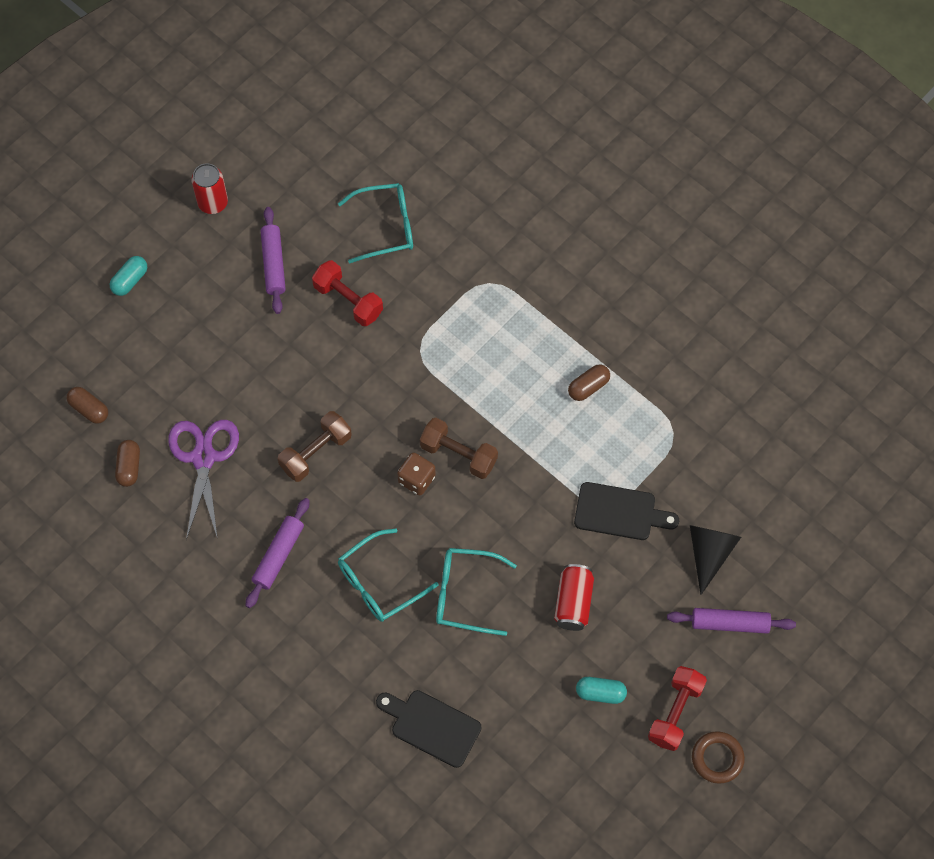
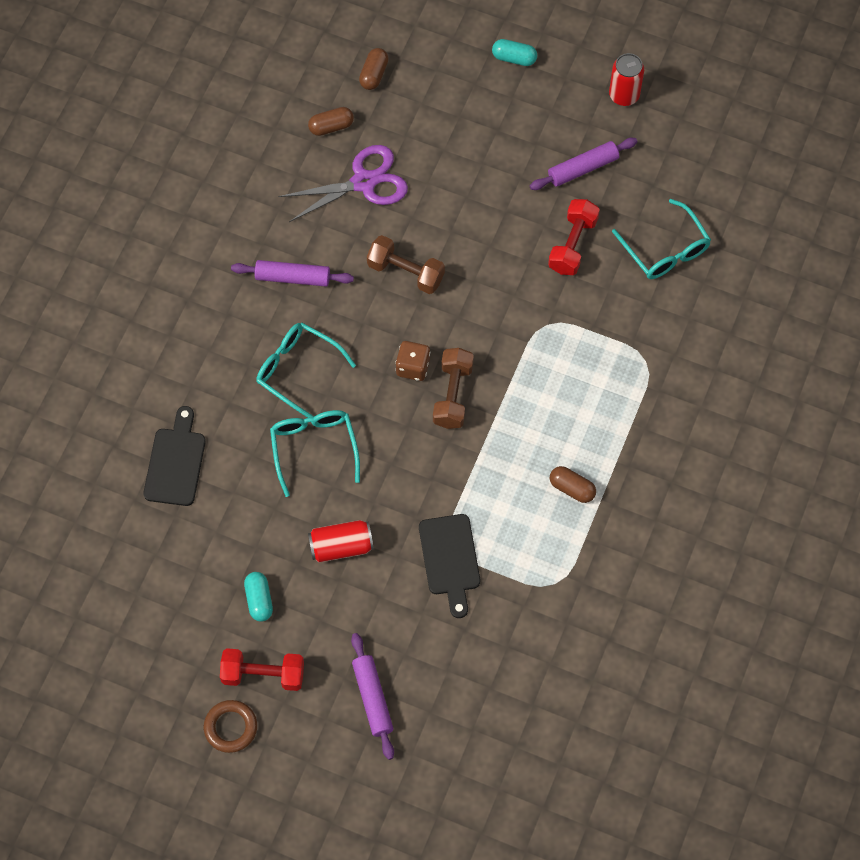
camera: 70 degrees right, 0 degrees up
black cone [690,525,741,595] -> none

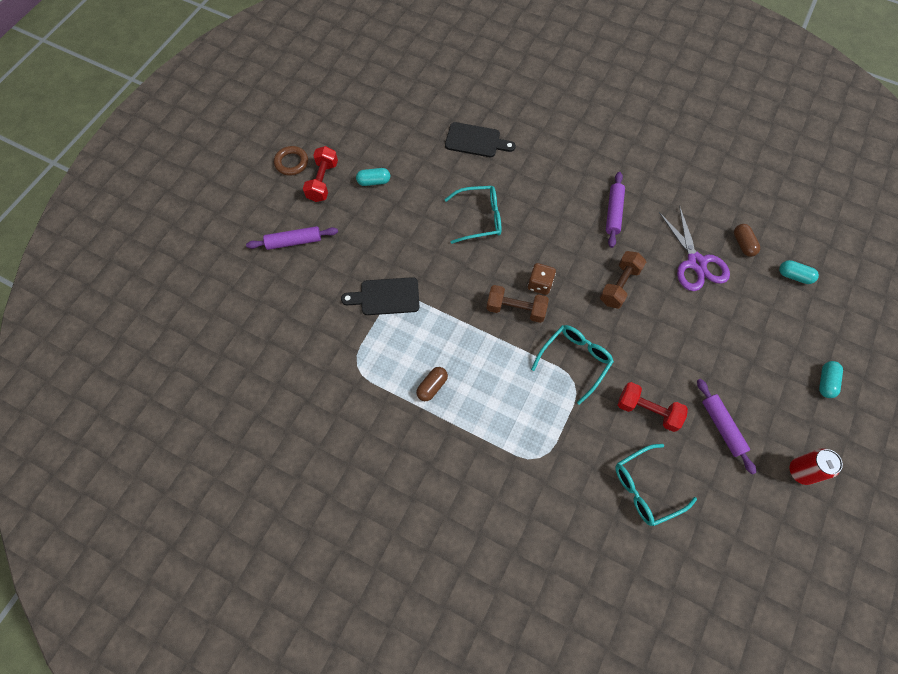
camera: 95 degrees right, 0 degrees up
turquoise glasses [256,322,356,418] -> turquoise glasses moved to [531,325,614,405]
red can [308,520,374,563] -> none
brown capsule [359,48,389,90] -> turquoise capsule [779,260,819,284]

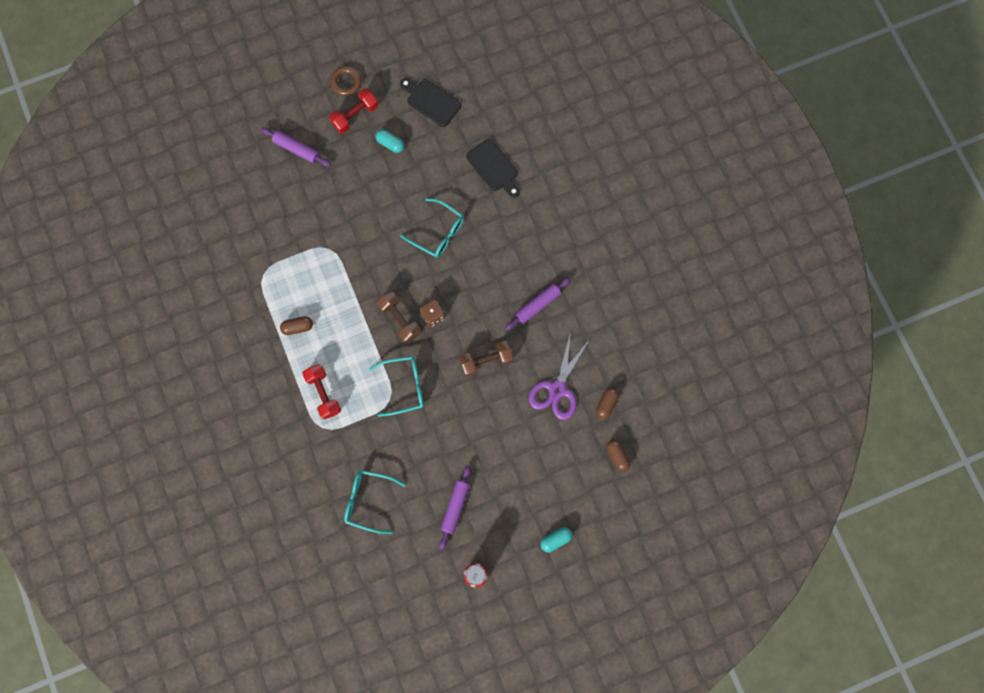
camera: 40 degrees right, 10 degrees up
black cutting board [341,277,420,315] -> black cutting board moved to [400,78,461,127]
red dumbbell [618,382,688,432] -> red dumbbell moved to [302,364,341,419]
turquoise capsule [779,260,819,284] -> brown capsule [606,440,631,472]

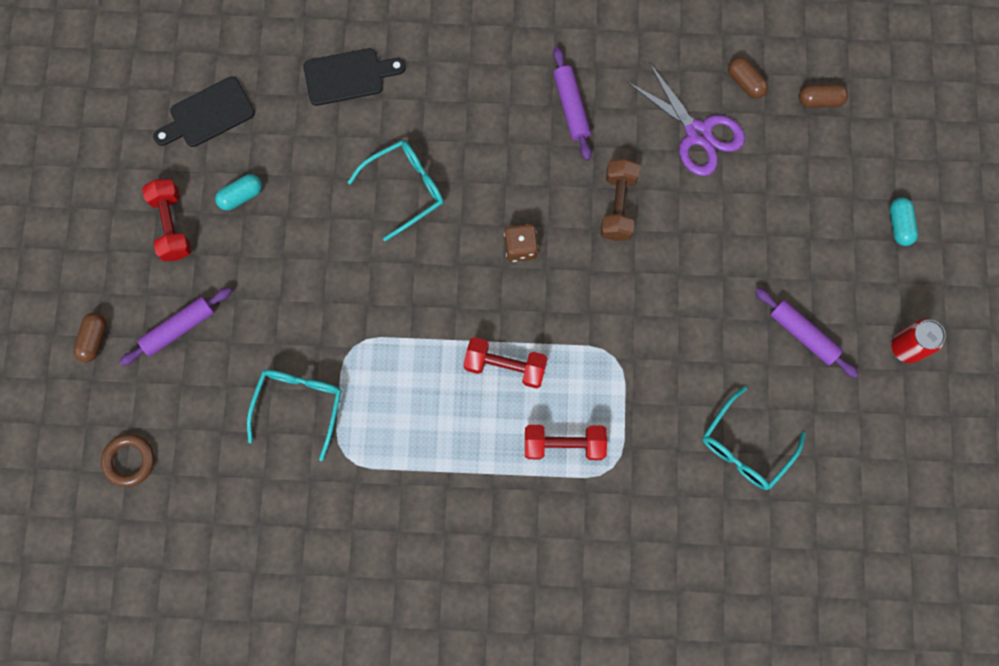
camera: 65 degrees left, 0 degrees up
brown capsule [280,316,313,335] -> brown capsule moved to [73,313,107,362]
brown ring [330,66,362,96] -> brown ring moved to [101,434,155,487]
turquoise glasses [369,356,424,417] -> turquoise glasses moved to [247,370,341,461]
brown dumbbell [376,291,421,343] -> none
none -> red dumbbell [464,337,548,388]

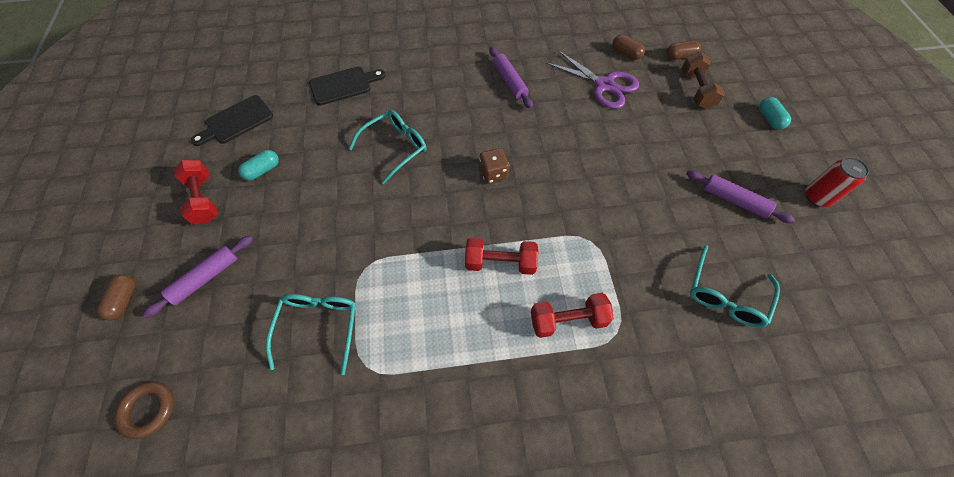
camera: 10 degrees left, 15 degrees down
brown dumbbell [601,159,639,241] -> brown dumbbell moved to [682,52,725,109]

